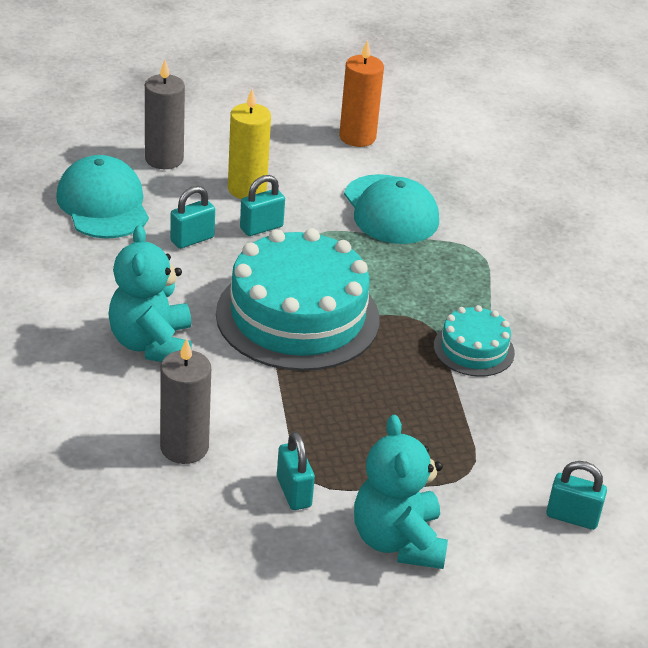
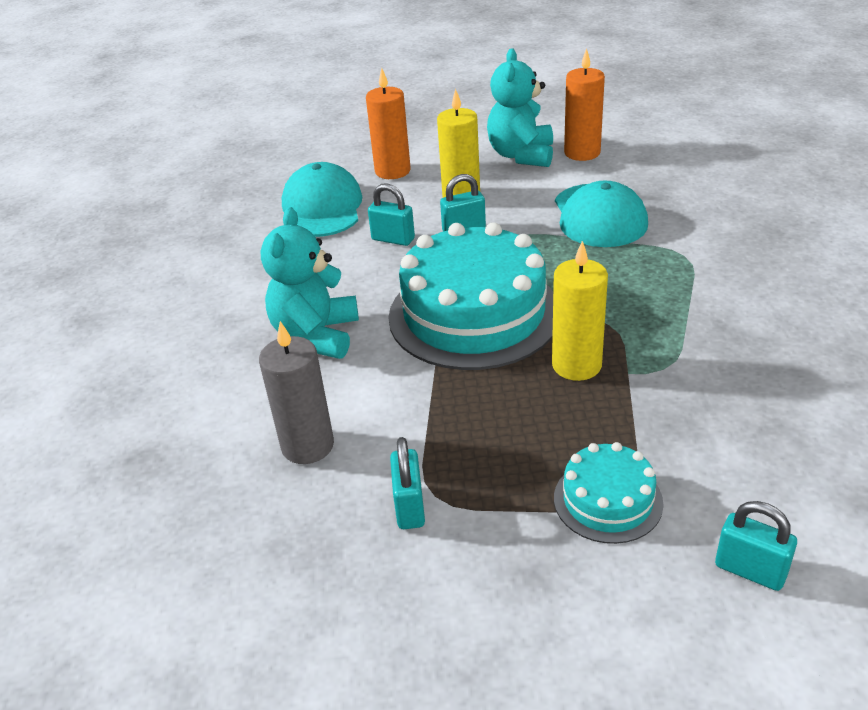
camera: 20 degrees right, 0 degrees up
grey candle [145,60,185,169] -> orange candle [366,68,411,179]
turquoise padlock [170,186,215,249] -> turquoise padlock turned 45 degrees clockwise [368,183,415,246]
turquoise teddy bear [354,415,448,569] -> turquoise teddy bear moved to [487,48,553,167]
turquoise cake [434,305,515,377] -> turquoise cake moved to [554,442,664,544]
none -> yellow candle [552,241,608,381]

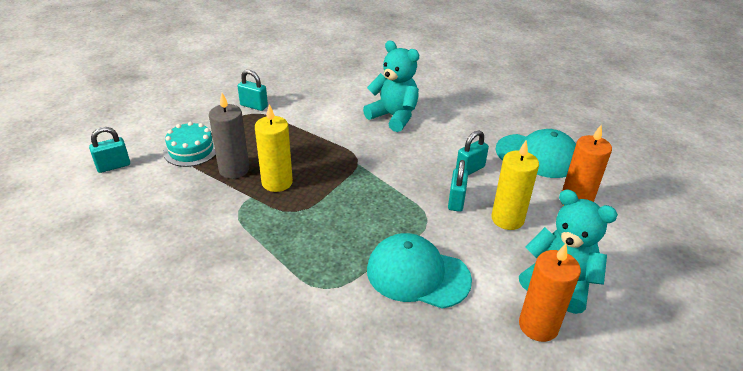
camera: 115 degrees right, 0 degrees up
grey candle [259,321,334,464] -> grey candle moved to [209,93,249,179]
turquoise cake [388,222,553,370] -> none

